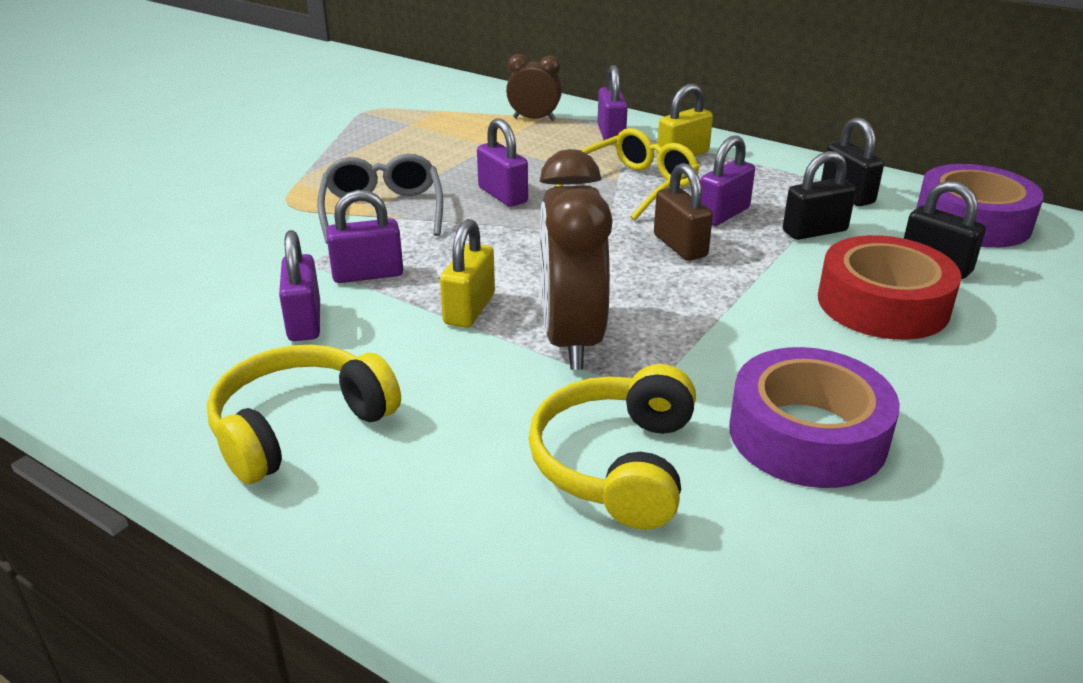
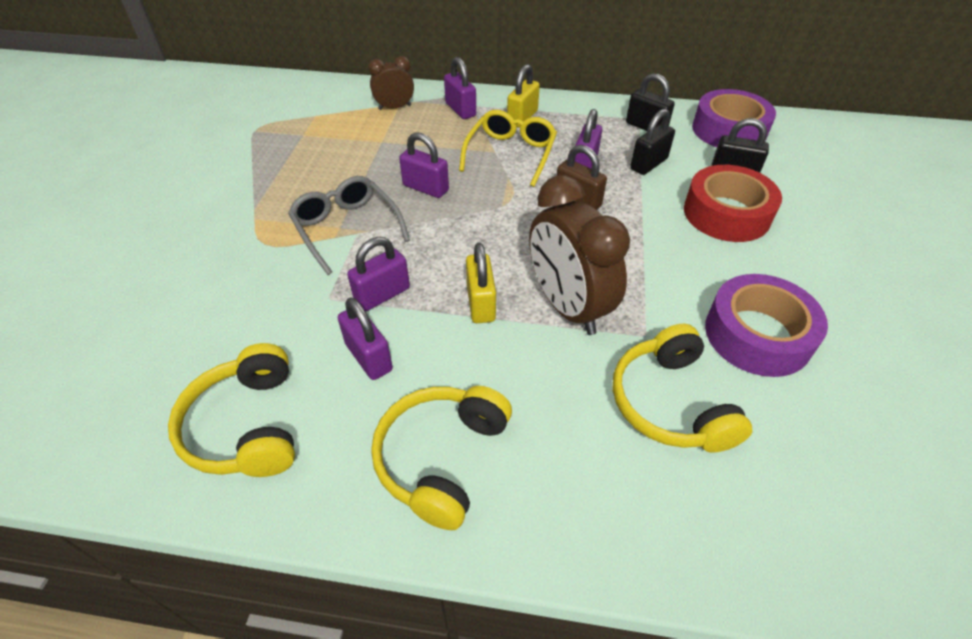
camera: 25 degrees left, 15 degrees up
none -> yellow headphones [168,343,295,477]

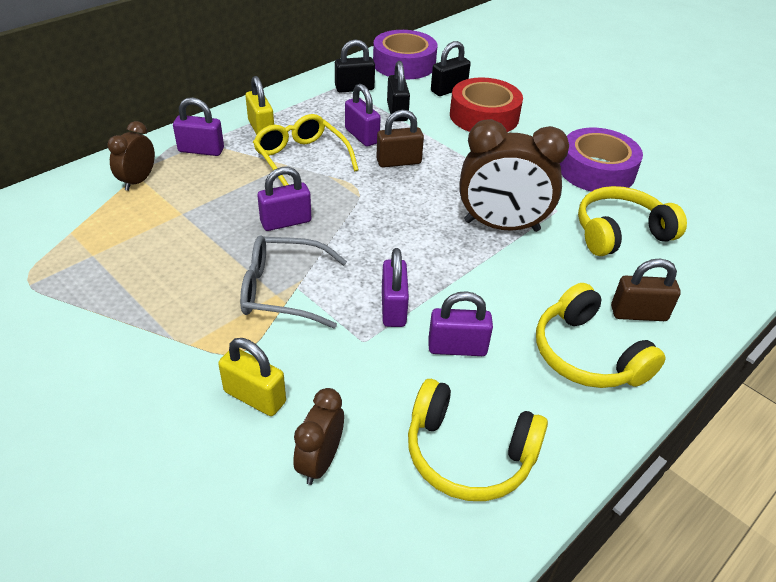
camera: 55 degrees left, 5 degrees down
yellow padlock [466,243,496,323] -> yellow padlock moved to [218,338,286,416]
yellow headphones [613,324,752,453] -> yellow headphones turned 135 degrees clockwise [578,186,687,256]
none -> brown clock [293,388,344,485]
none -> brown padlock [611,259,681,321]

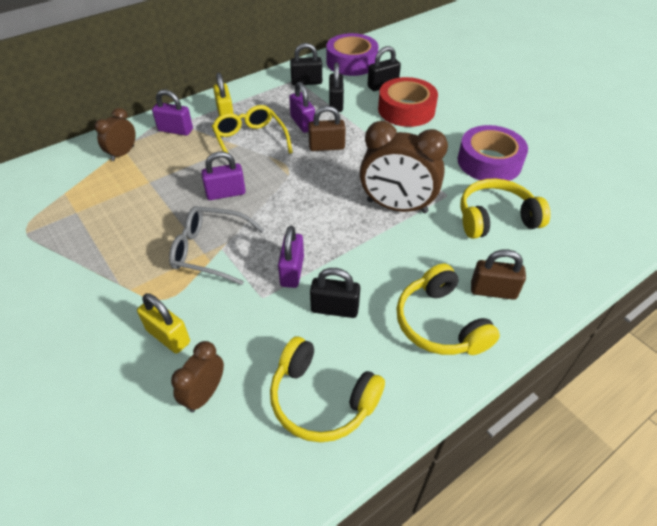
camera: 10 degrees right, 5 degrees up
purple padlock [428,291,493,356] -> black padlock [310,268,360,318]

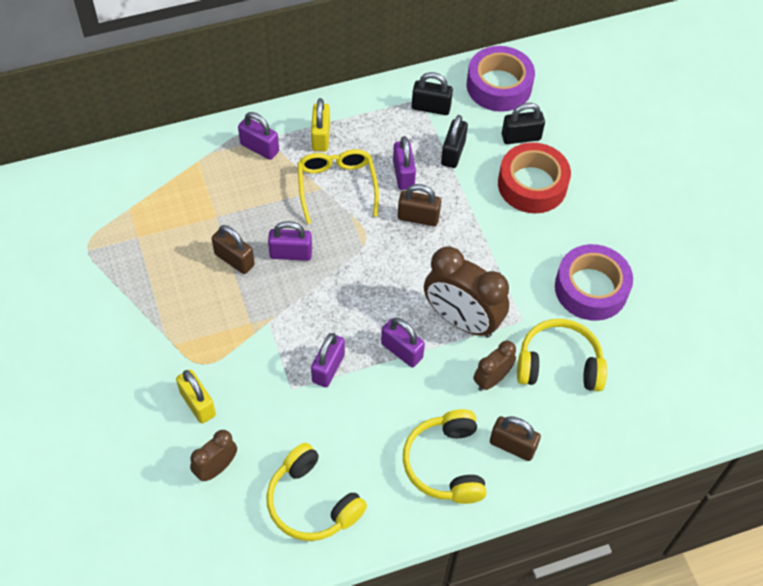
camera: 15 degrees right, 10 degrees up
brown clock [95,108,136,161] -> brown clock moved to [473,341,516,391]
grey glasses [169,206,264,285] -> none
black padlock [310,268,360,318] -> none
none -> brown padlock [212,225,255,274]
none -> purple padlock [381,318,425,367]

